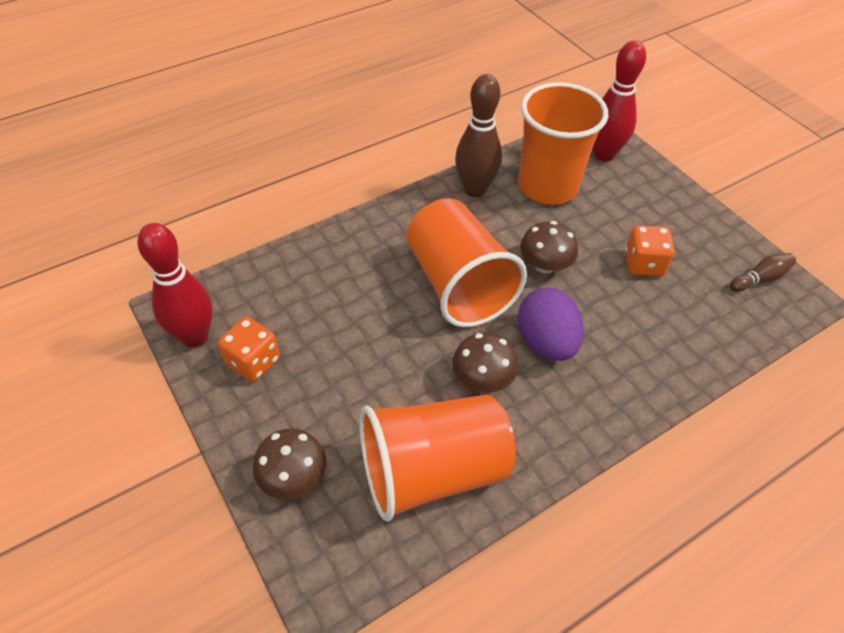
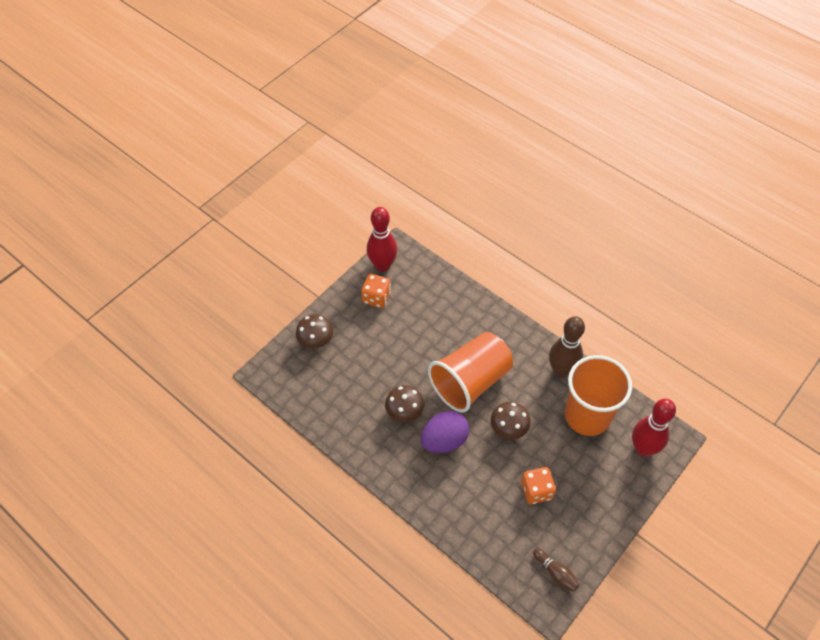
camera: 75 degrees right, 5 degrees up
orange cup [360,394,516,521] -> none

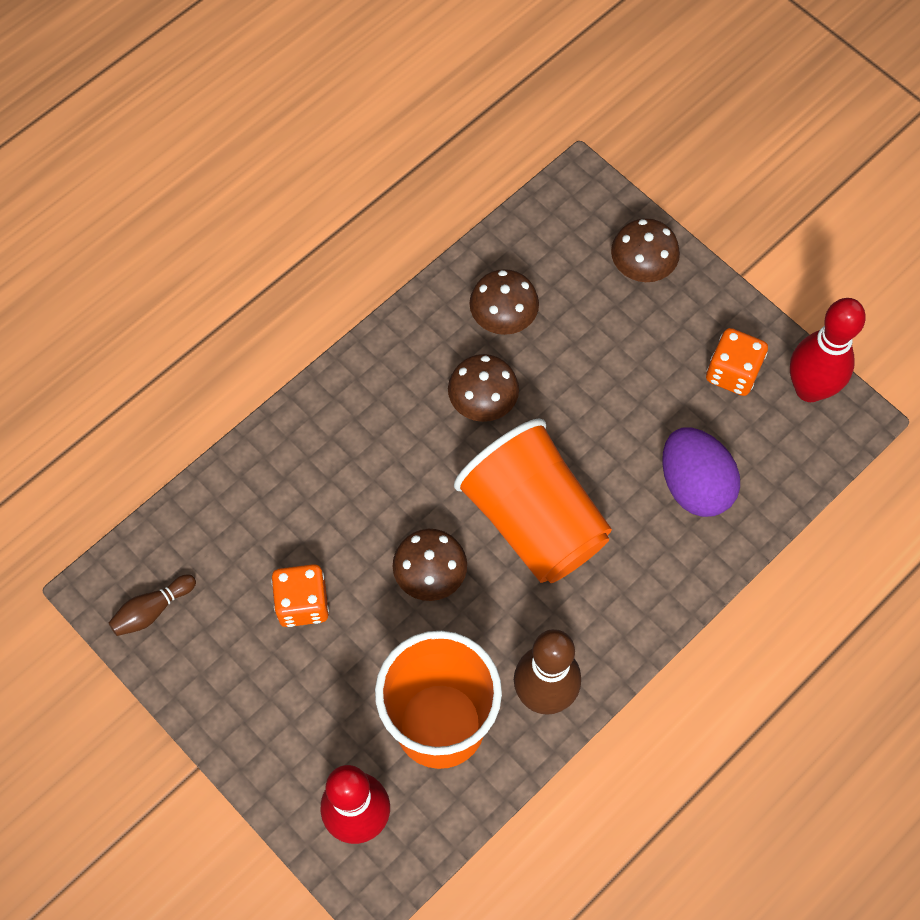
camera: 95 degrees right, 10 degrees up
purple egg [421,411,469,453] -> purple egg moved to [662,427,740,517]
none -> brown mushroom [469,269,539,335]

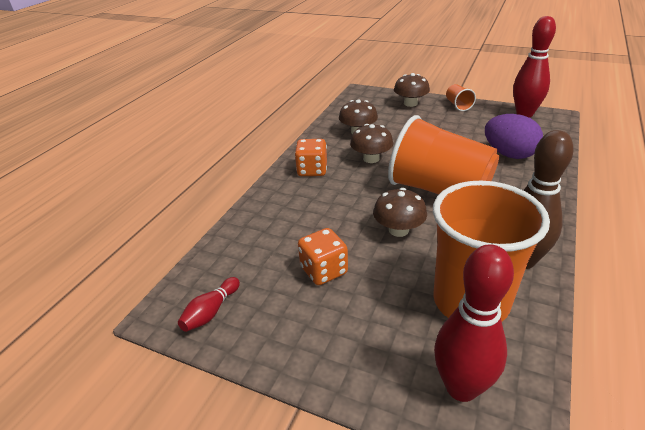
camera: 20 degrees left, 30 degrees down
brown bowling pin [109,574,196,636] -> red bowling pin [178,277,240,332]
orange dice [706,328,768,396] -> orange dice moved to [295,139,327,176]
none -> orange cup [446,84,476,111]

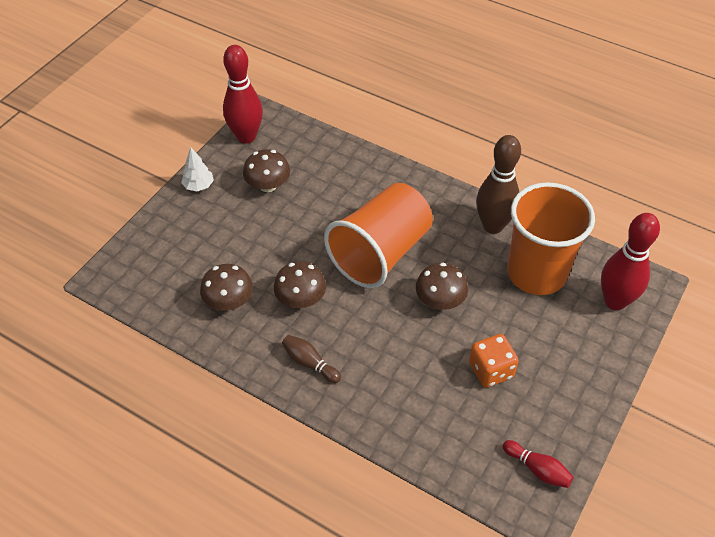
camera: 85 degrees left, 15 degrees up
orange dice [295,139,327,176] -> brown bowling pin [282,335,341,383]
brown mushroom [394,73,430,107] -> brown mushroom moved to [243,149,290,192]
orange cup [446,84,476,111] -> white tree [181,147,214,191]
purple egg [485,114,543,159] -> none

